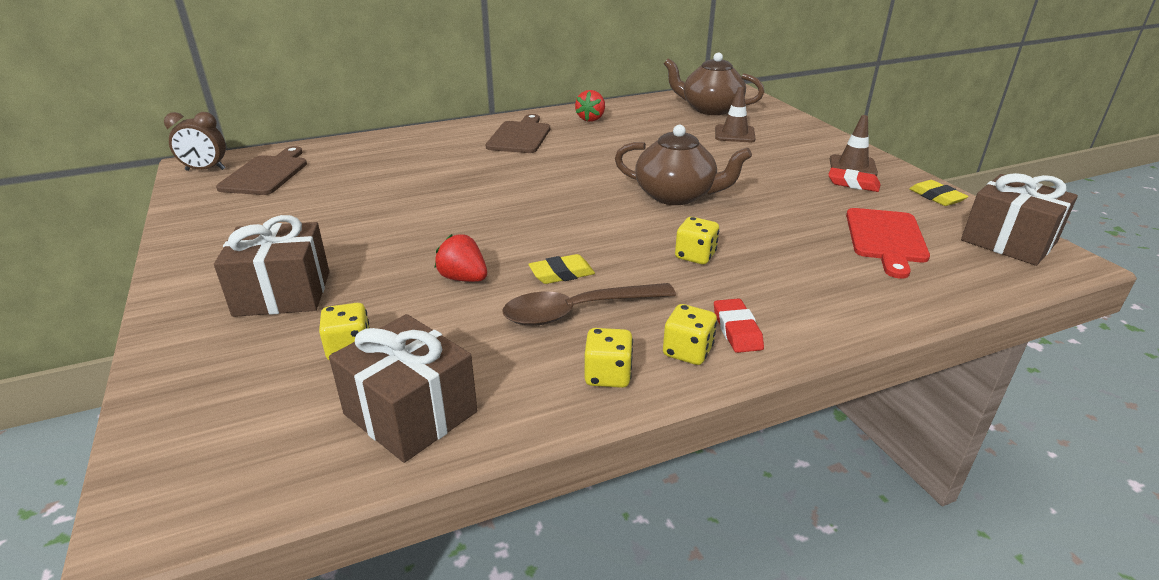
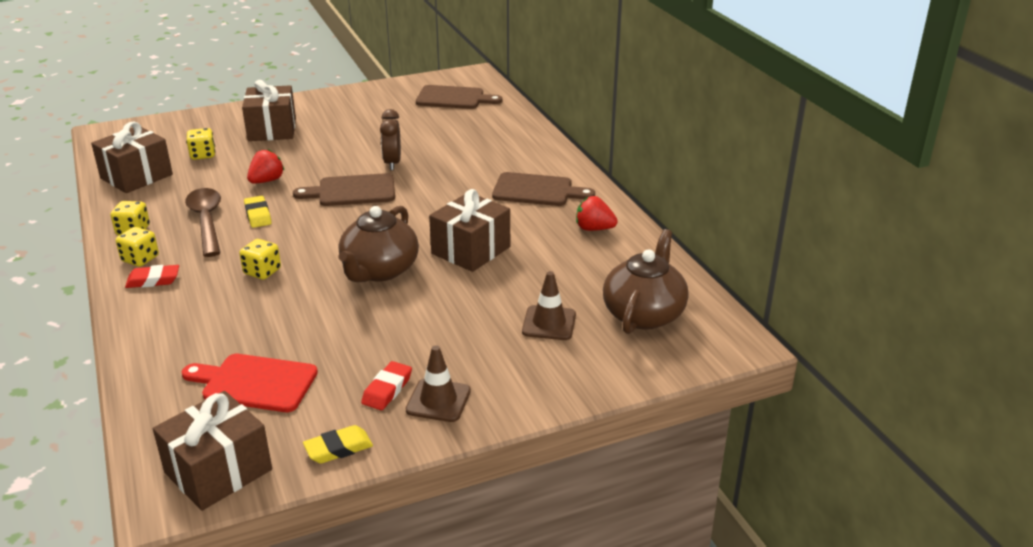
camera: 90 degrees right, 0 degrees up
brown clock [164,112,226,171] -> brown clock moved to [380,109,401,170]
none -> brown cutting board [293,173,395,206]
none -> brown gift [429,189,510,272]

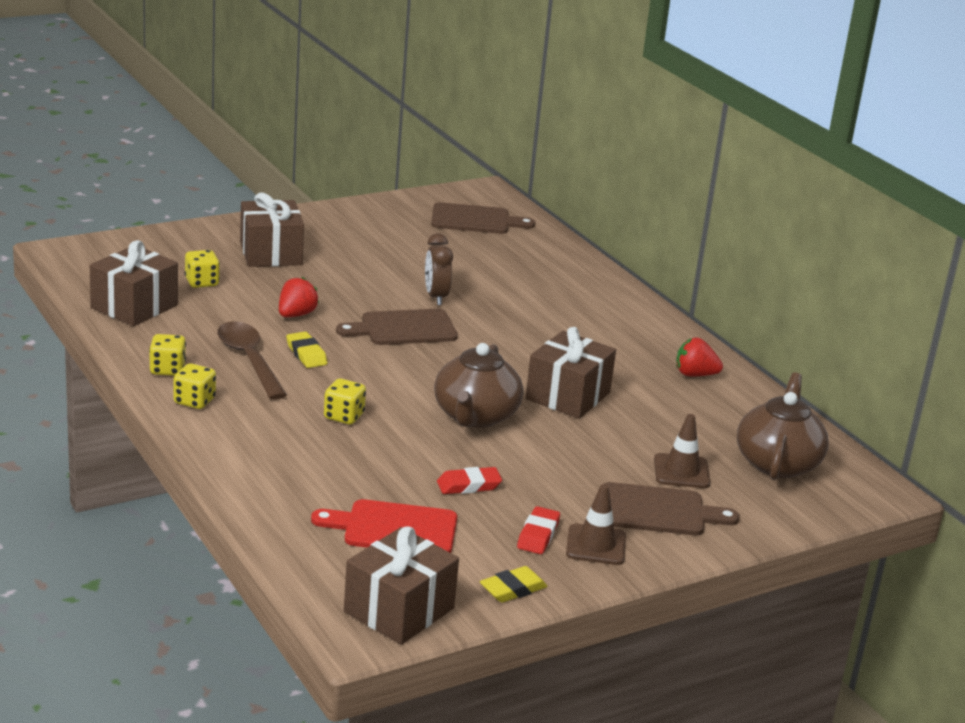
camera: 10 degrees left, 5 degrees down
red eraser [125,265,179,288] -> red eraser moved to [437,467,502,494]
brown cutting board [492,172,595,206] -> brown cutting board moved to [604,482,740,535]

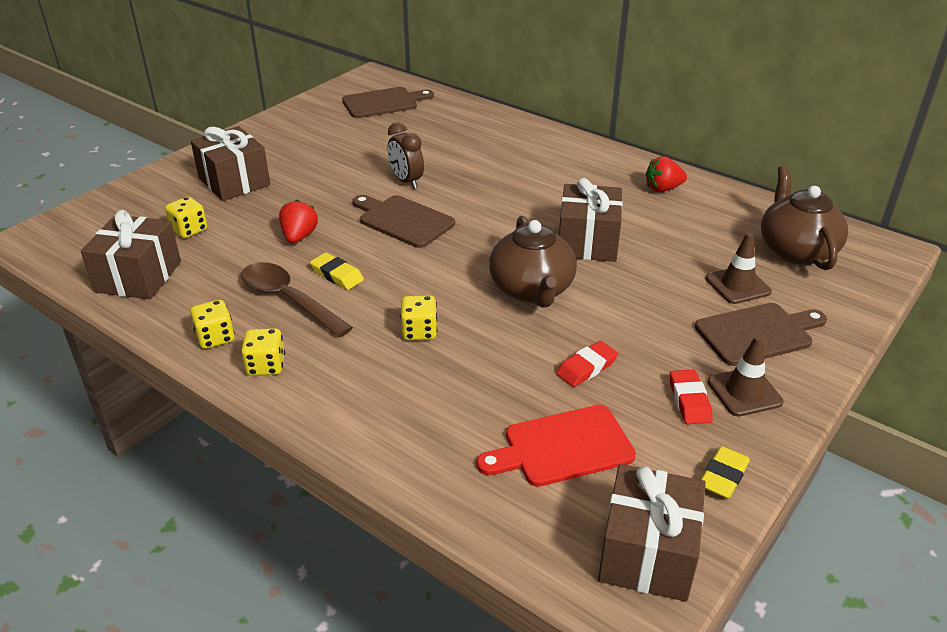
camera: 20 degrees left, 10 degrees up
brown cutting board [336,309,458,345] -> brown cutting board turned 75 degrees clockwise [352,195,455,248]

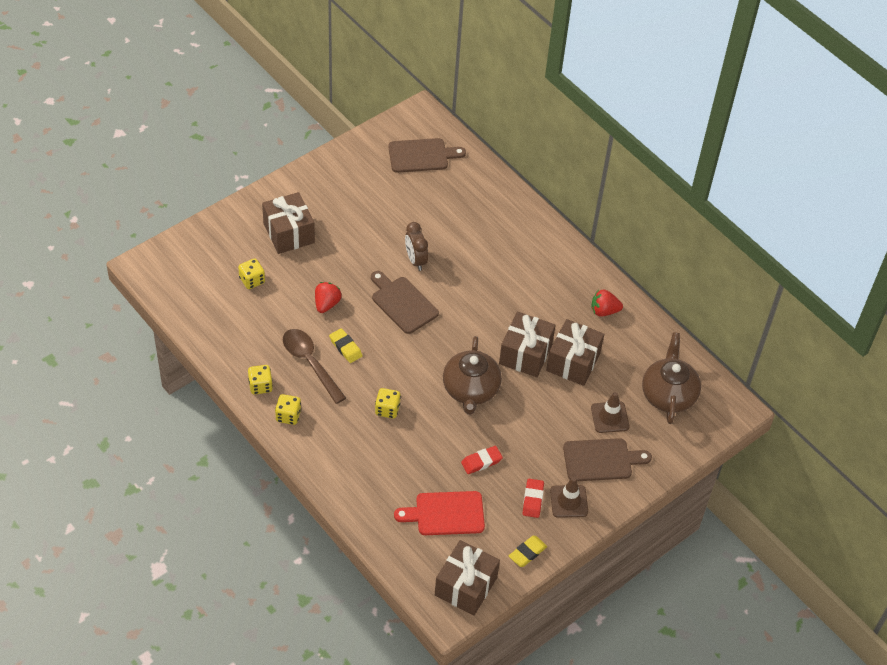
camera: 10 degrees right, 15 degrees up
brown gift [81,210,181,299] -> brown gift moved to [546,319,604,386]

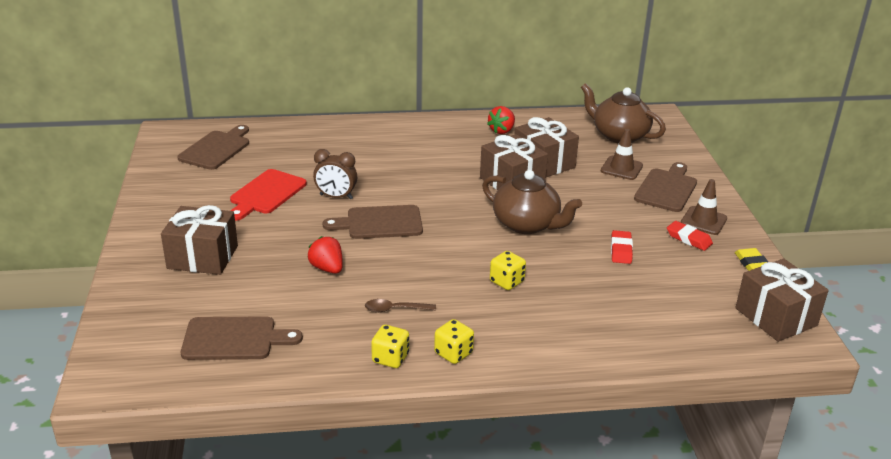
camera: 55 degrees left, 20 degrees down
yellow dice [238,259,265,289] -> none
brown spoon [283,329,346,404] -> brown spoon [365,299,436,312], size x0.55
yellow eraser [329,328,363,363] -> none
red cutting board [394,491,485,535] -> red cutting board moved to [230,169,307,221]
none -> brown cutting board [181,316,303,360]

